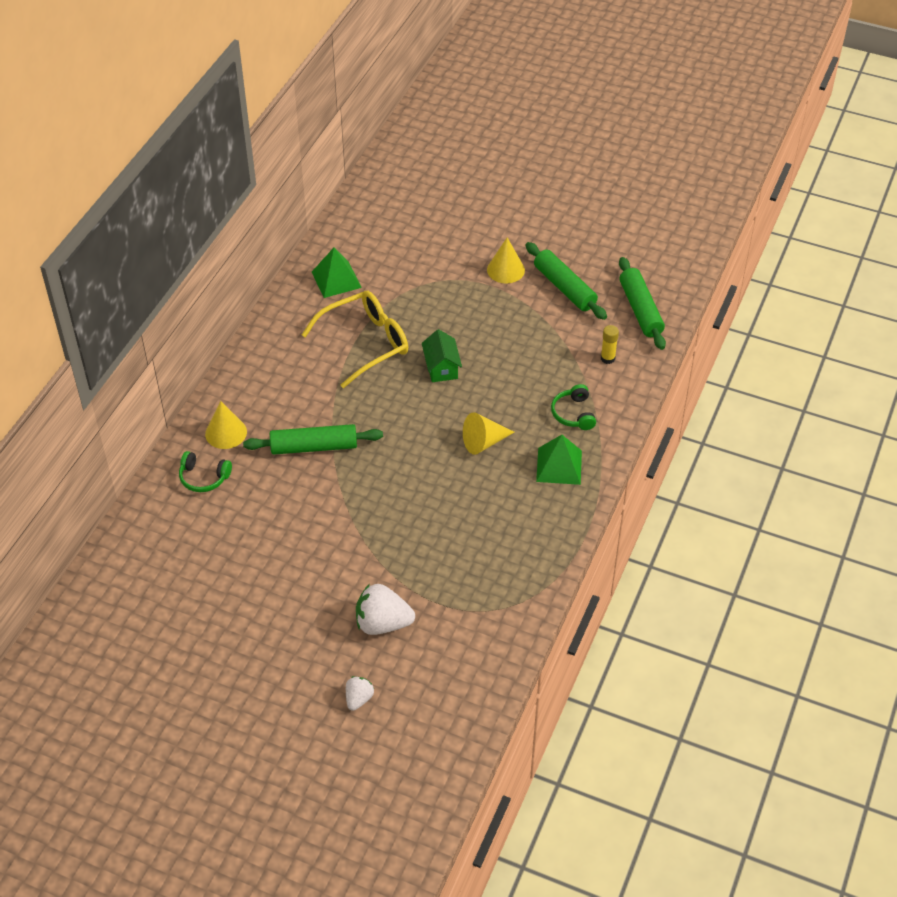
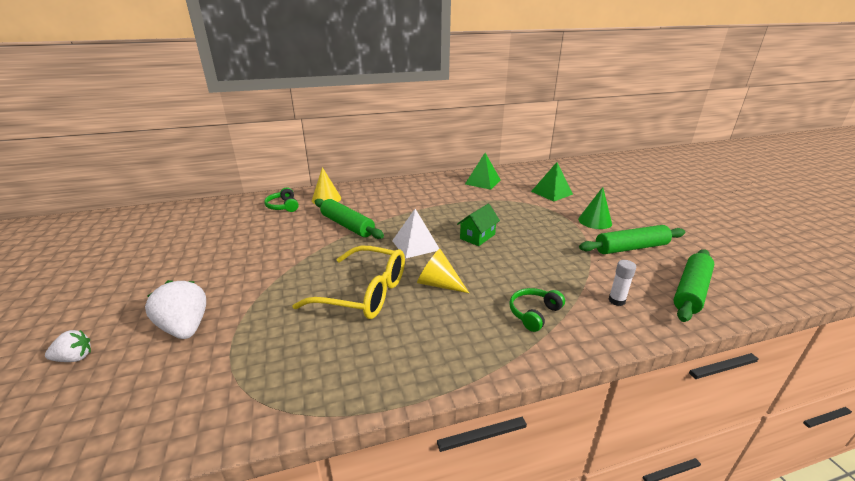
camera: 50 degrees right, 20 degrees down
yellow glasses [302,291,408,388] -> yellow glasses moved to [293,246,405,319]
yellow cone [487,237,525,283] -> green cone [578,187,612,229]
green rolling pin [526,242,607,320] -> green rolling pin turned 60 degrees clockwise [579,225,685,254]
green pyramid [536,435,582,485] -> green pyramid moved to [531,162,573,202]
yellow glue stick [601,325,619,364] -> white glue stick [608,260,636,306]
none -> white pyramid [392,209,439,258]

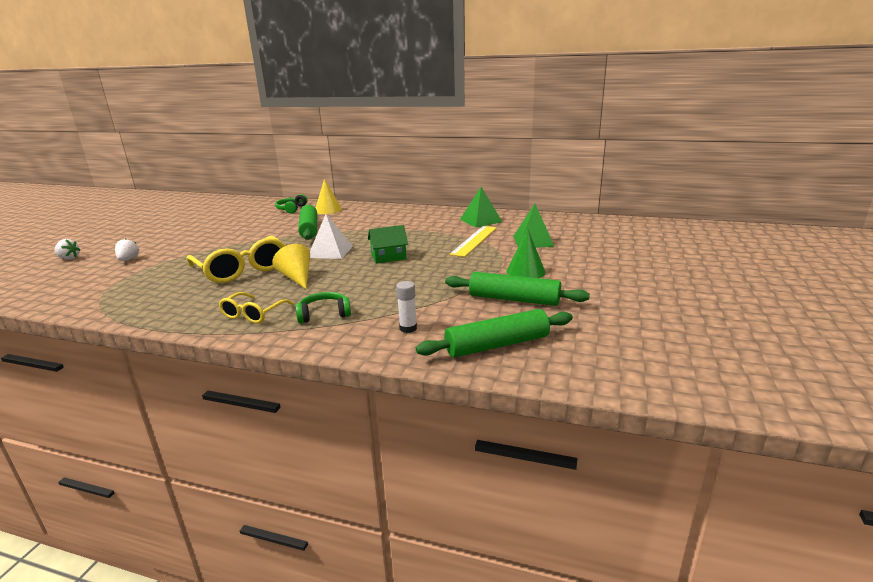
camera: 35 degrees right, 5 degrees down
white strawberry [145,280,206,339] -> white strawberry [115,239,139,261], size x0.56
none -> yellow glasses [219,292,294,324]
none -> yellow ruler [450,226,497,257]

